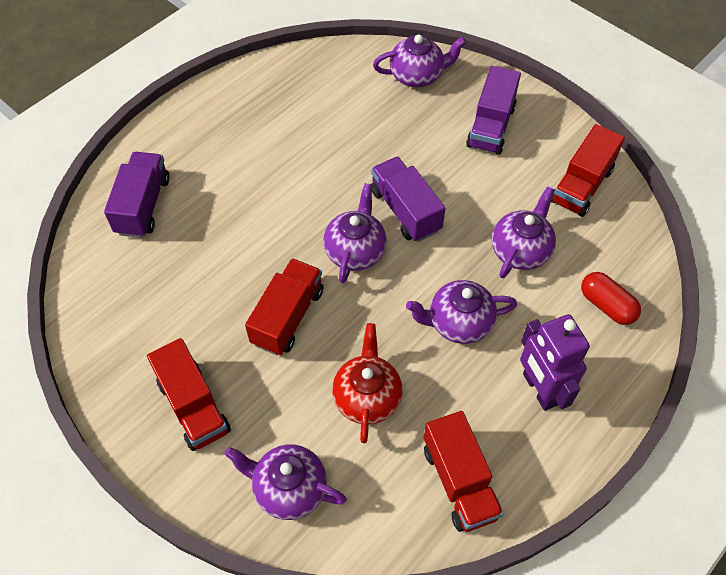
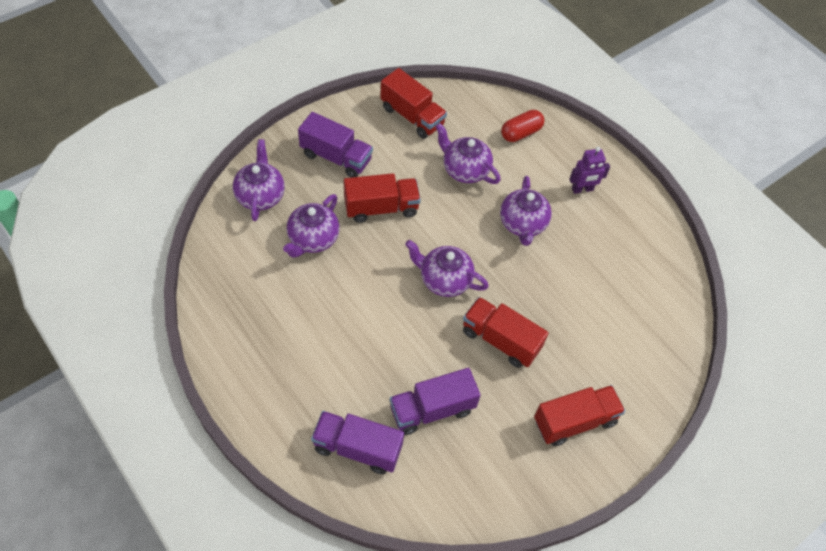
camera: 85 degrees left, 0 degrees up
purple teapot [224,444,347,520] -> purple teapot moved to [283,194,340,258]
red teapot [332,323,403,443] -> none
purple truck [371,156,445,242] -> purple truck moved to [390,368,481,435]
red truck [424,411,504,532] -> red truck moved to [344,173,421,223]
purple robot [520,314,590,411] -> purple robot [569,147,610,194], size x0.65

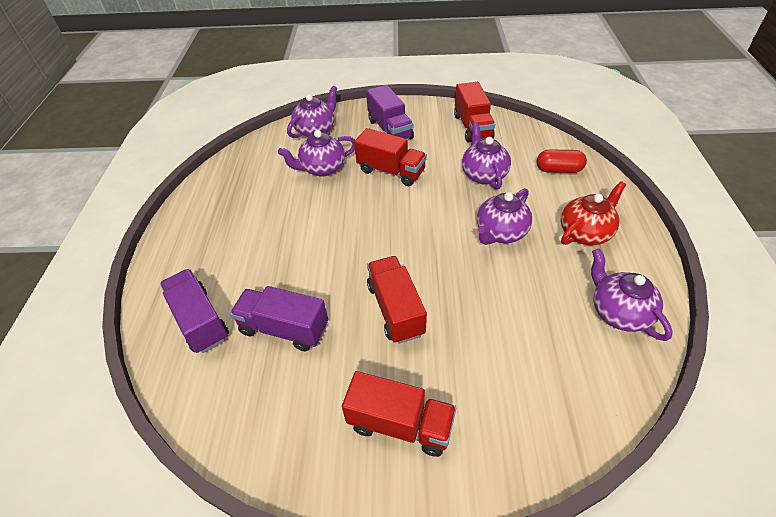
camera: 45 degrees right, 10 degrees down
purple teapot [405,240,489,297] -> purple teapot moved to [591,249,673,341]
purple robot [569,147,610,194] -> red teapot [561,181,626,245]

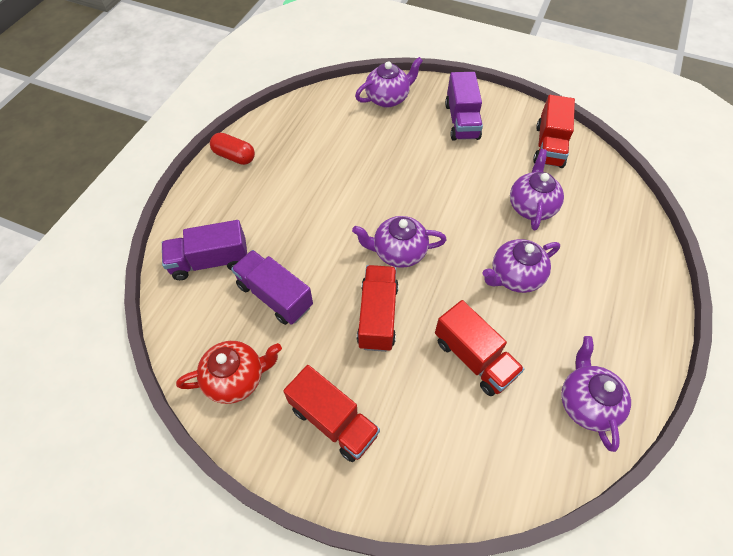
camera: 20 degrees right, 10 degrees up
purple truck [160,269,229,353] -> purple truck turned 90 degrees counterclockwise [162,220,247,280]
purple teapot [278,130,355,177] -> purple teapot moved to [352,216,447,268]
red truck [354,128,427,186] -> red truck moved to [435,300,524,396]
red capsule [536,149,587,173] -> red capsule moved to [210,133,255,165]
red teapot [561,181,626,245] -> red teapot moved to [176,341,282,404]

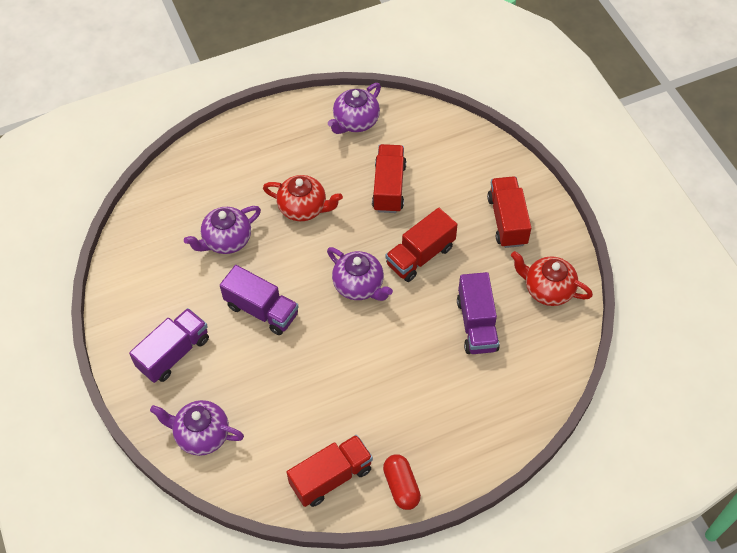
camera: 135 degrees left, 0 degrees up
purple truck [162,220,247,280] -> purple truck moved to [220,265,299,335]
purple teapot [483,239,560,293] -> red teapot [263,175,343,221]
red truck [533,95,575,168] -> red truck moved to [287,435,373,507]

